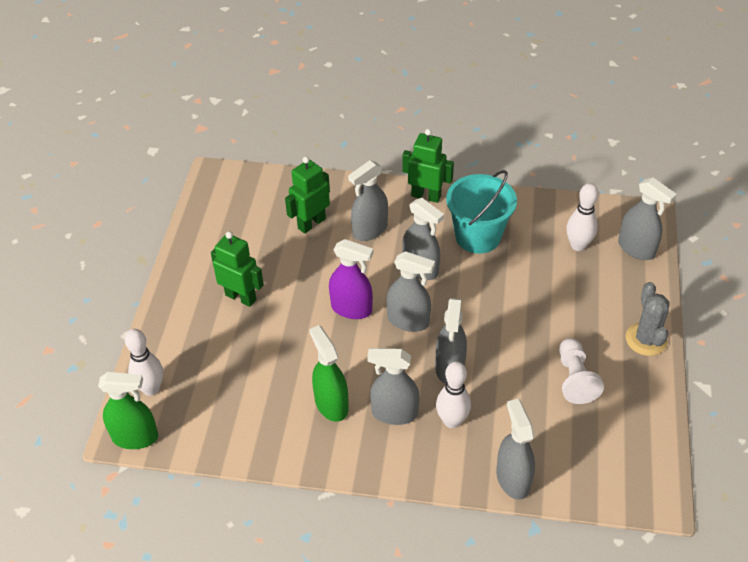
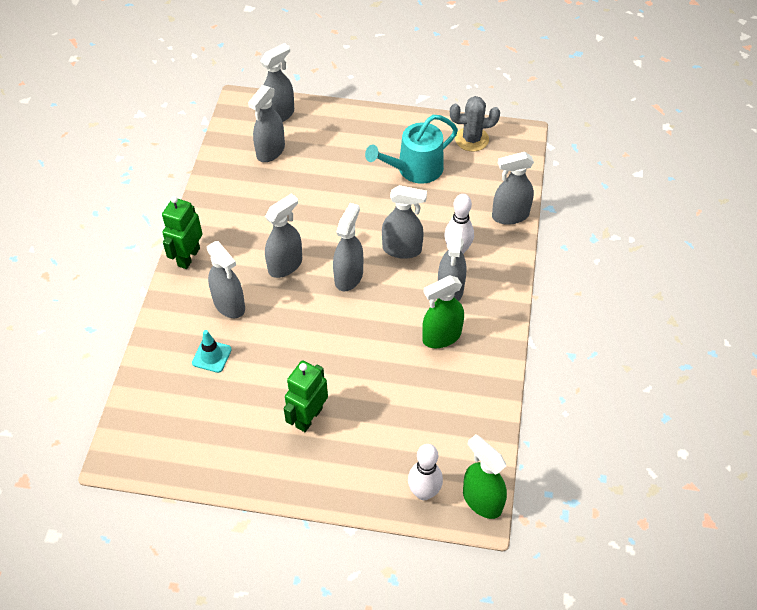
camera: 90 degrees left, 5 degrees up
green spray bottle [98,372,158,449] -> green spray bottle turned 45 degrees counterclockwise [463,435,507,519]
green robot [285,156,330,234] -> turquoise traffic cone [192,330,232,373]
purple spray bottle [329,239,374,319] -> none
turquoise bucket [446,170,517,254] -> none
white pawn [559,338,604,404] -> turquoise watering can [365,115,458,184]
white bowling pin [567,183,599,251] -> grey spray bottle [248,85,285,162]
grey cactus [625,282,670,356] -> grey cactus moved to [450,96,500,151]

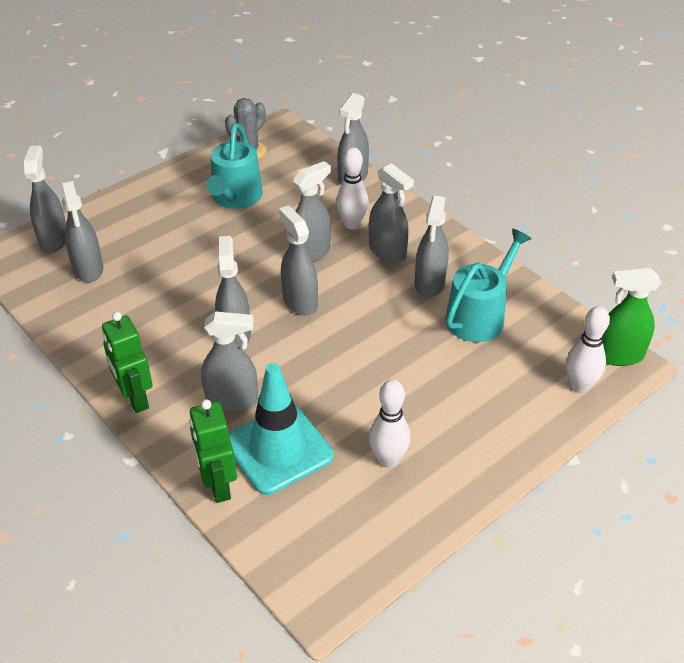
camera: 50 degrees left, 10 degrees down
turquoise traffic cone [192,330,232,373] -> turquoise traffic cone [228,363,334,495], size x2.09
green robot [284,361,328,432] -> green robot moved to [189,399,237,503]
green spray bottle [422,276,464,348] -> grey spray bottle [415,196,449,297]
none -> white bowling pin [369,380,411,468]
none -> turquoise watering can [445,229,532,342]

